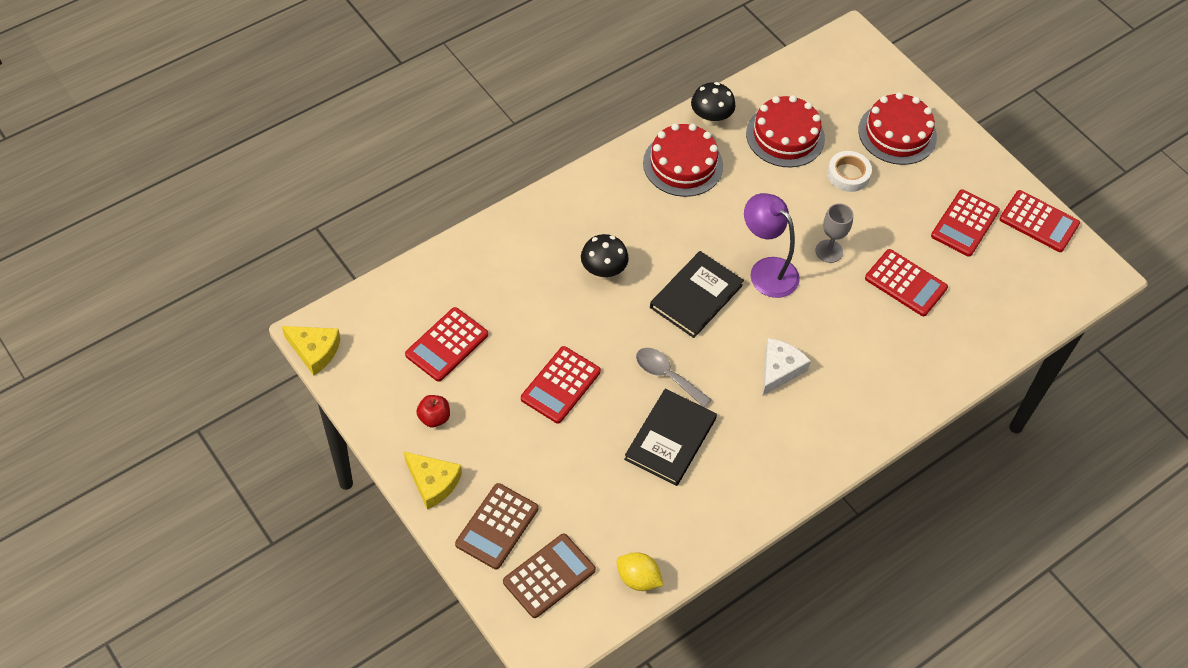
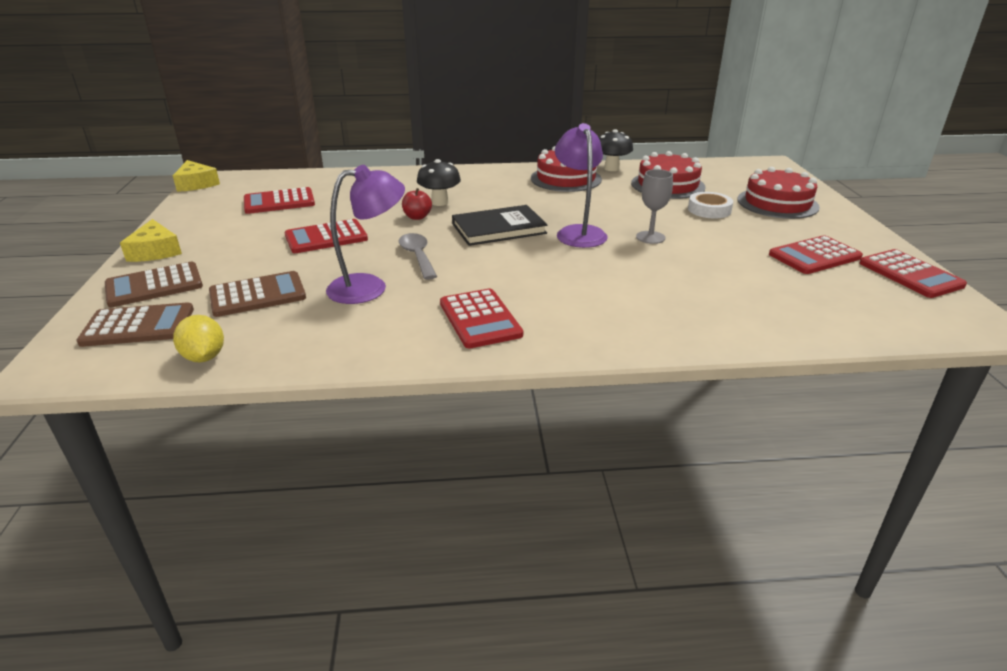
camera: 35 degrees right, 25 degrees down
red apple [416,395,450,427] -> red apple moved to [402,188,432,220]
black book [624,389,717,486] -> purple lamp [326,165,405,304]
white cheese [763,338,811,395] -> none
red calculator [865,249,948,316] -> red calculator moved to [440,288,523,349]
none -> brown calculator [209,271,306,317]

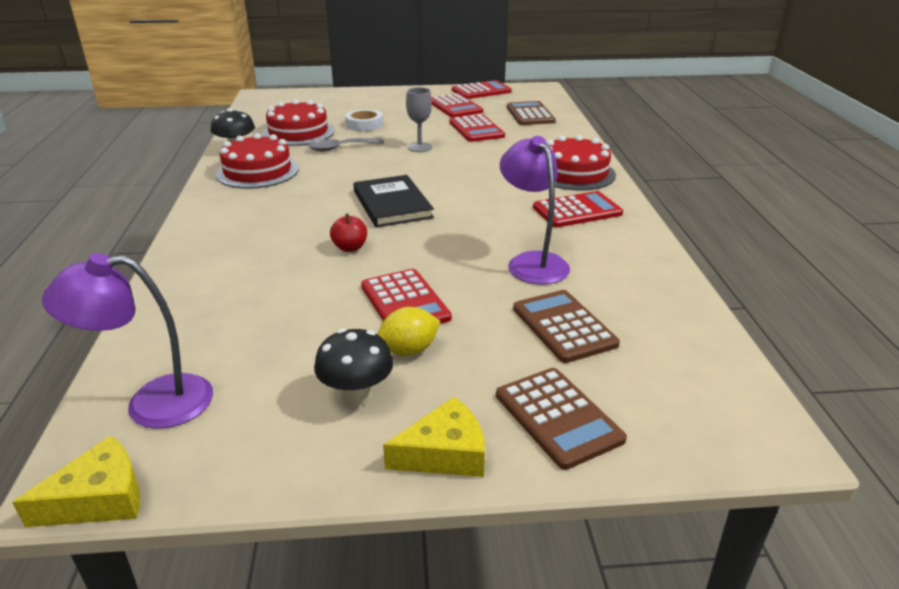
camera: 90 degrees left, 0 degrees up
brown calculator [76,302,194,347] -> brown calculator moved to [507,101,556,125]
yellow lemon [173,315,224,363] -> yellow lemon moved to [378,307,441,356]
red calculator [244,187,315,214] -> red calculator moved to [449,114,505,142]
grey spoon [399,233,437,280] -> grey spoon moved to [308,138,384,151]
black mushroom [417,159,461,206] -> black mushroom moved to [314,329,394,407]
purple lamp [555,123,608,248] -> purple lamp moved to [42,253,213,429]
red cake [737,167,820,219] -> red cake moved to [546,135,616,191]

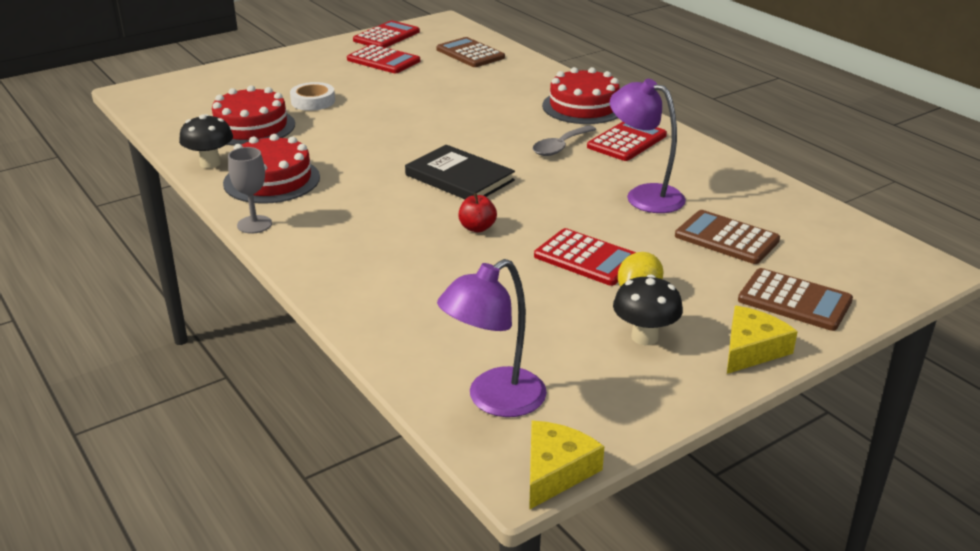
camera: 30 degrees left, 0 degrees up
grey spoon [308,138,384,151] -> grey spoon moved to [533,125,596,156]
grey goblet [406,87,432,152] -> grey goblet moved to [228,147,272,234]
red calculator [449,114,505,142] -> none

